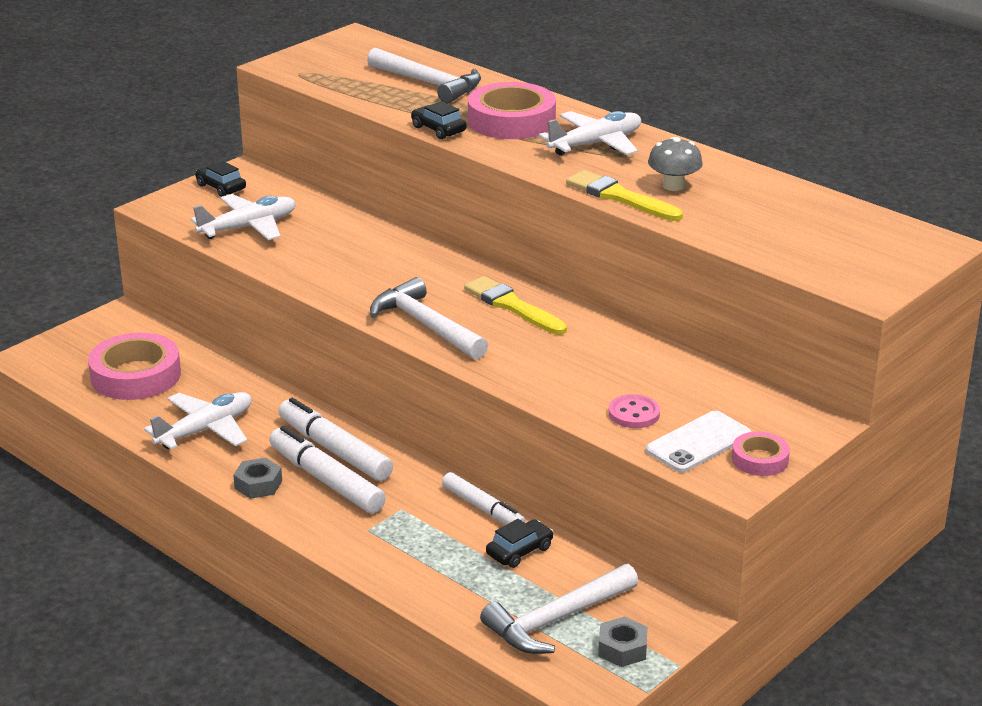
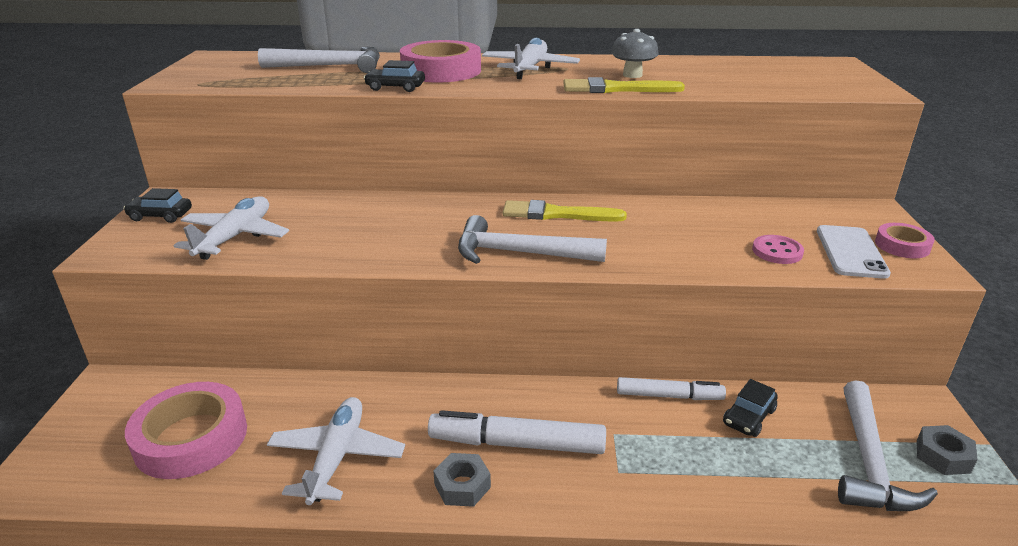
camera: 40 degrees left, 0 degrees up
white marker [278,397,393,481] -> none
black car [486,519,553,568] -> black car turned 150 degrees counterclockwise [723,379,778,437]

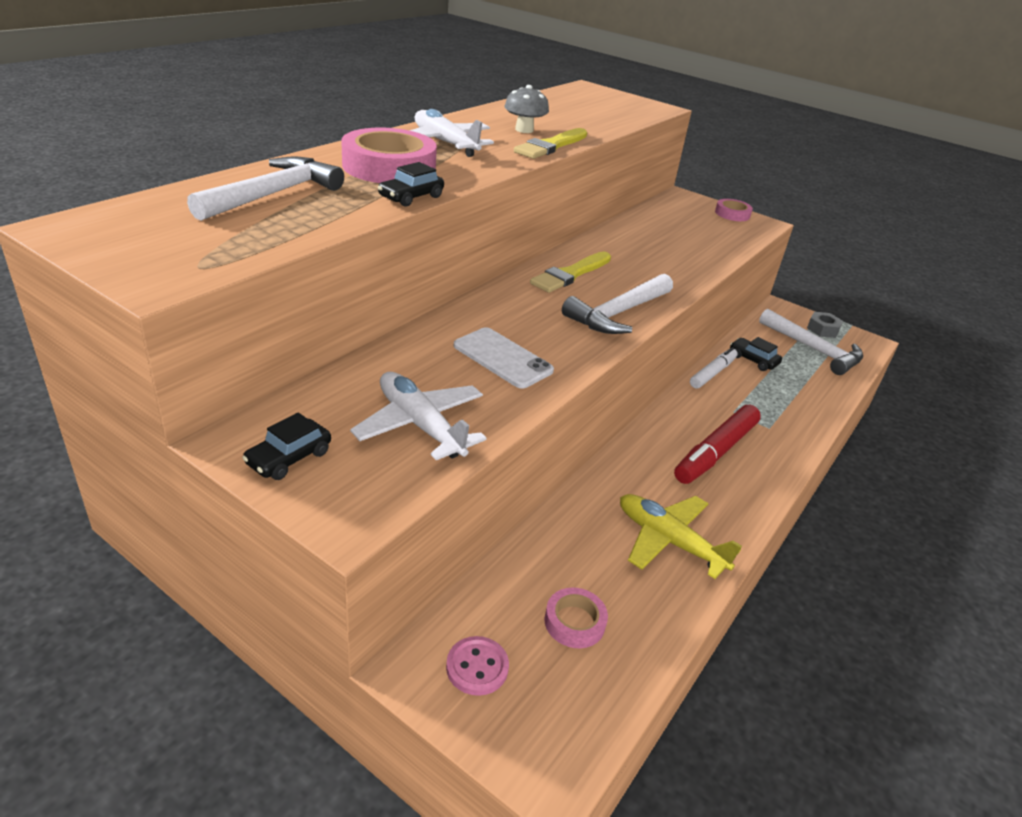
camera: 60 degrees left, 5 degrees up
pink tape [125,382,247,479] -> pink tape [544,588,608,648], size x0.52
white plane [267,397,405,505] -> yellow plane [620,494,742,579]
white marker [428,410,606,454] -> red marker [674,405,761,484]
grey nut [433,453,491,507] -> none
black car [723,379,778,437] -> black car turned 150 degrees clockwise [730,337,782,371]
pink button [752,235,804,264] -> pink button moved to [446,636,509,696]
white phone [817,225,891,279] -> white phone moved to [454,327,554,388]

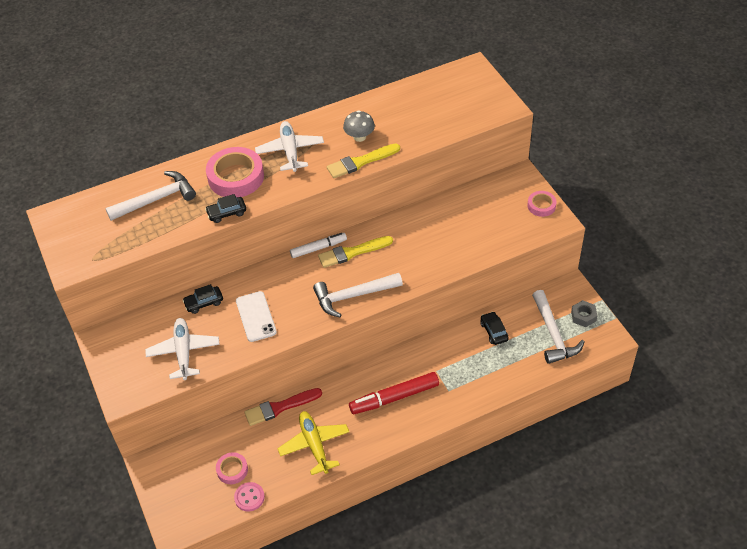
camera: 35 degrees right, 15 degrees up
black car [242,413,331,480] -> black car moved to [182,284,223,314]
pink button [446,636,509,696] -> pink button moved to [234,482,265,511]
white marker [690,347,738,389] -> white marker moved to [290,233,347,258]
none -> red brush [244,388,322,426]

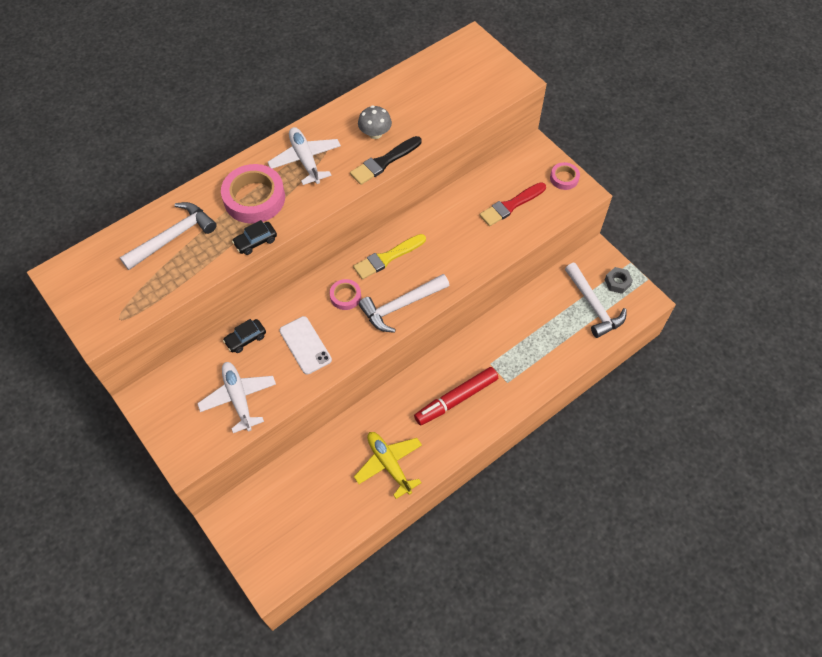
camera: 15 degrees left, 10 degrees up
pink tape [216,452,248,484] -> pink tape moved to [330,279,361,310]
pink button [234,482,265,511] -> none
red brush [244,388,322,426] -> red brush moved to [480,182,546,226]
white marker [290,233,347,258] -> none
yellow brush [327,143,400,178] -> black brush [350,136,421,185]
black car [480,311,508,345] -> none

